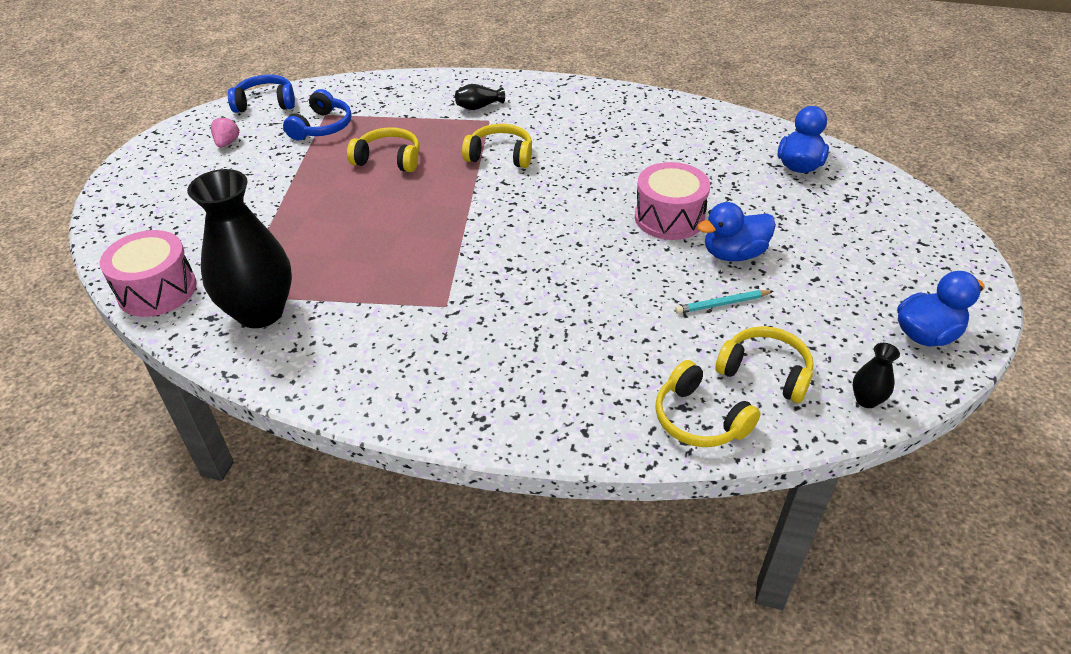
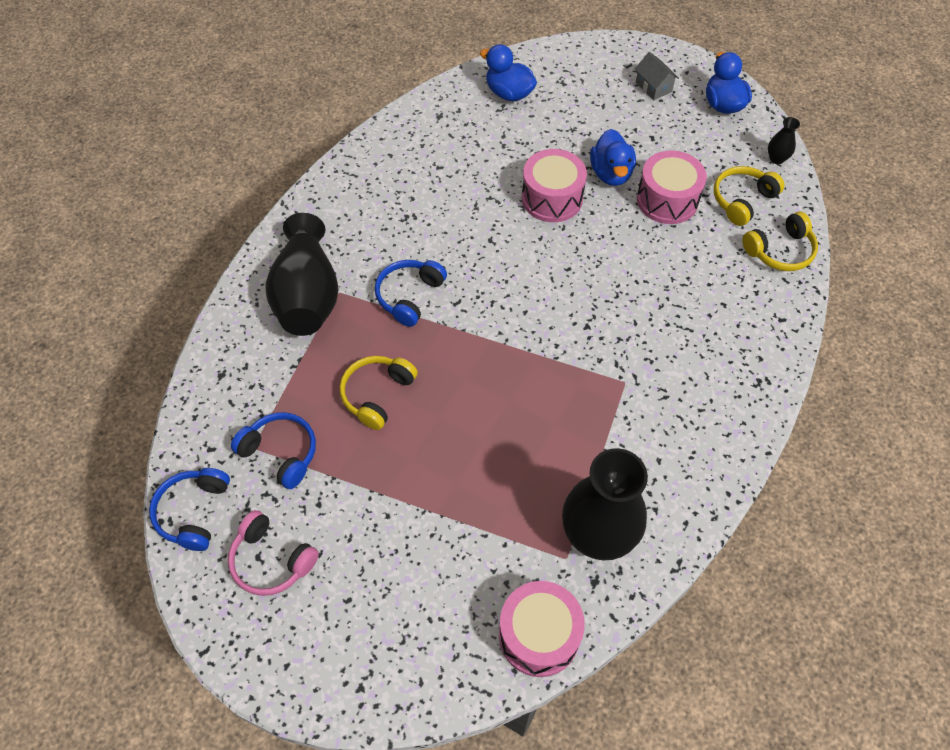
camera: 75 degrees left, 15 degrees up
pink strawberry [211,116,239,148] -> pink headphones [228,510,319,596]
black vase [455,84,505,110] -> black vase [265,213,339,336], size x2.42
yellow headphones [462,124,532,168] -> blue headphones [375,260,447,327]
turquoise pencil [675,290,773,314] -> pink drum [637,151,707,224]
none -> grey house [635,52,679,100]

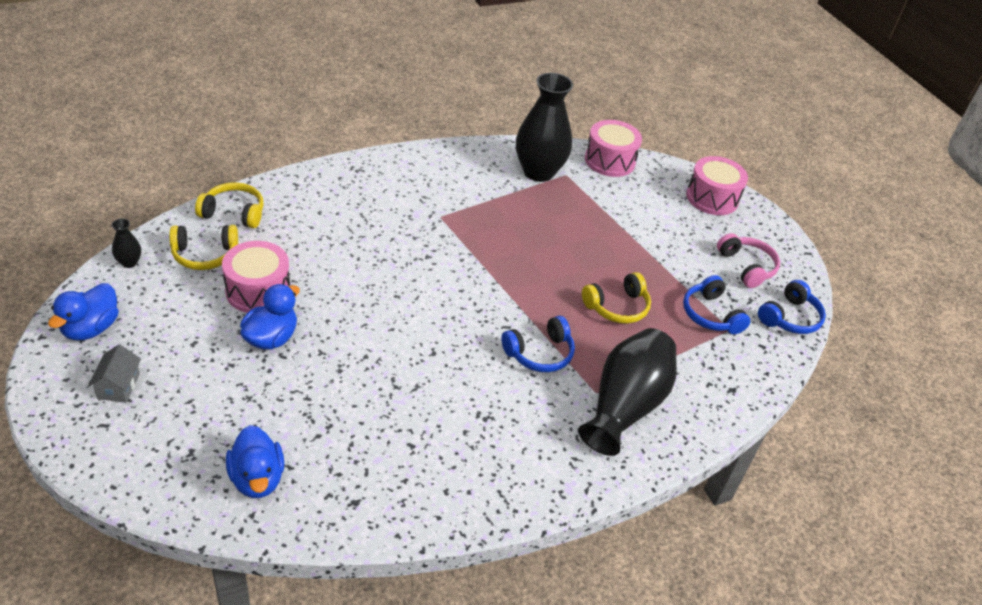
camera: 150 degrees left, 15 degrees down
pink drum [522,149,587,222] -> pink drum moved to [686,156,748,215]

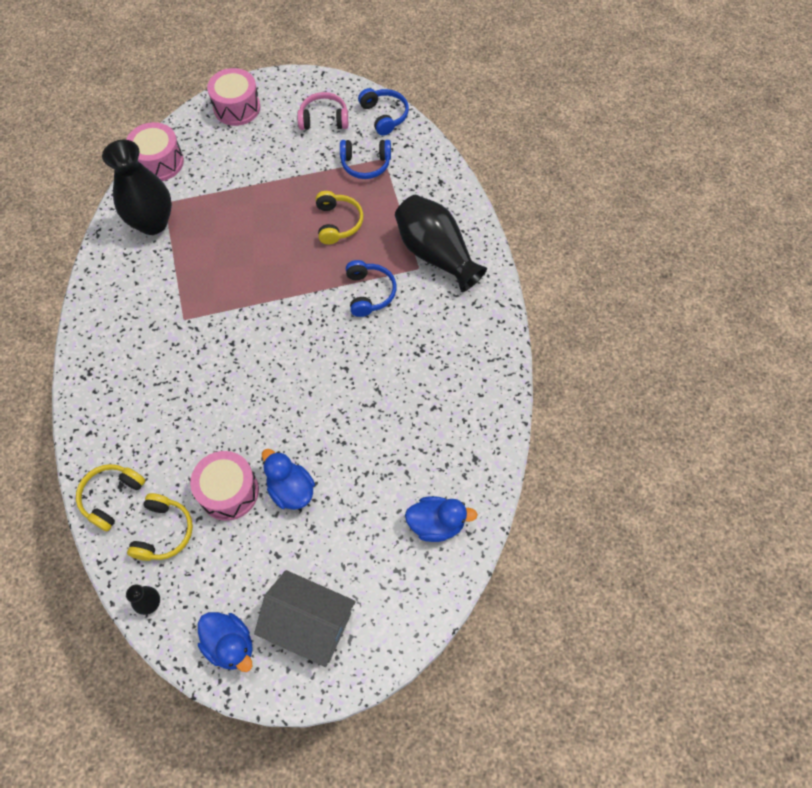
camera: 65 degrees left, 20 degrees up
grey house [88,344,141,403] -> grey house [254,570,356,667], size x1.98

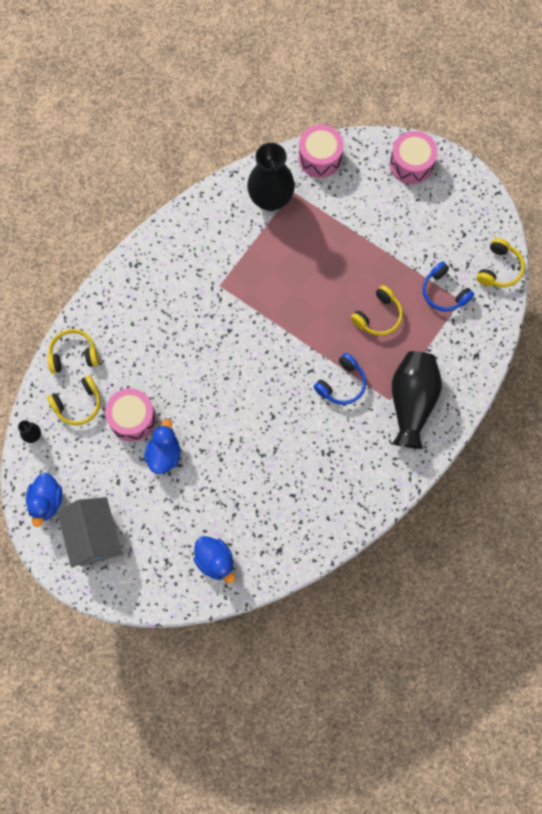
camera: 50 degrees right, 10 degrees up
pink headphones [297,92,348,130] -> none
blue headphones [358,88,409,136] -> yellow headphones [477,238,525,287]

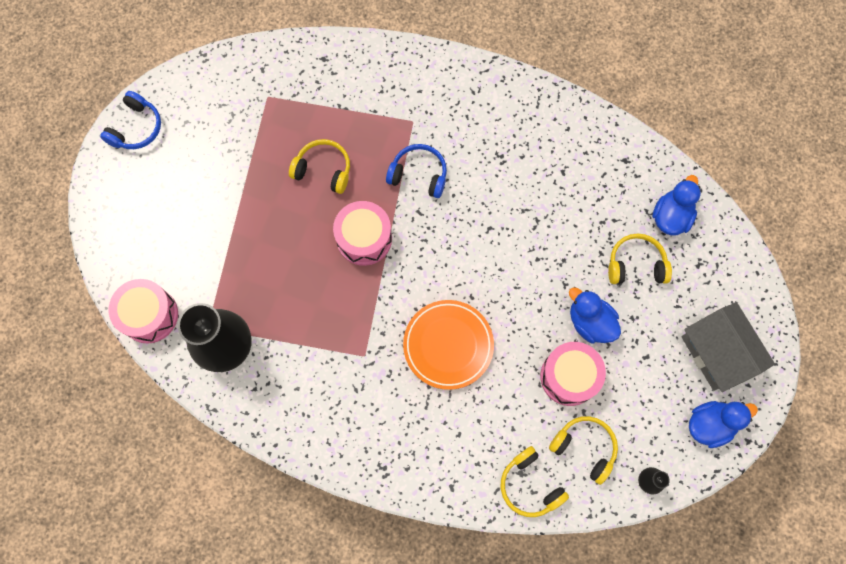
camera: 115 degrees left, 0 degrees up
grey house [57,497,121,568] -> grey house turned 75 degrees counterclockwise [681,302,775,392]
blue duck [144,419,180,474] -> blue duck turned 60 degrees clockwise [569,287,621,344]
pink drum [390,131,438,184] -> pink drum moved to [333,201,392,266]
black vase [392,351,442,449] -> none
blue headphones [422,261,474,311] -> blue headphones moved to [100,91,161,149]
yellow headphones [477,238,525,287] -> yellow headphones moved to [608,233,672,284]
none -> orange plate [403,300,494,390]

